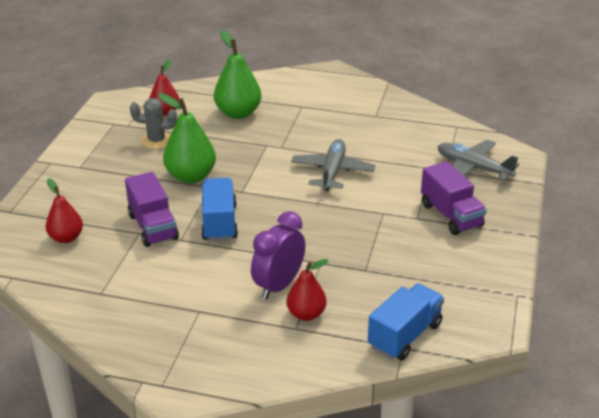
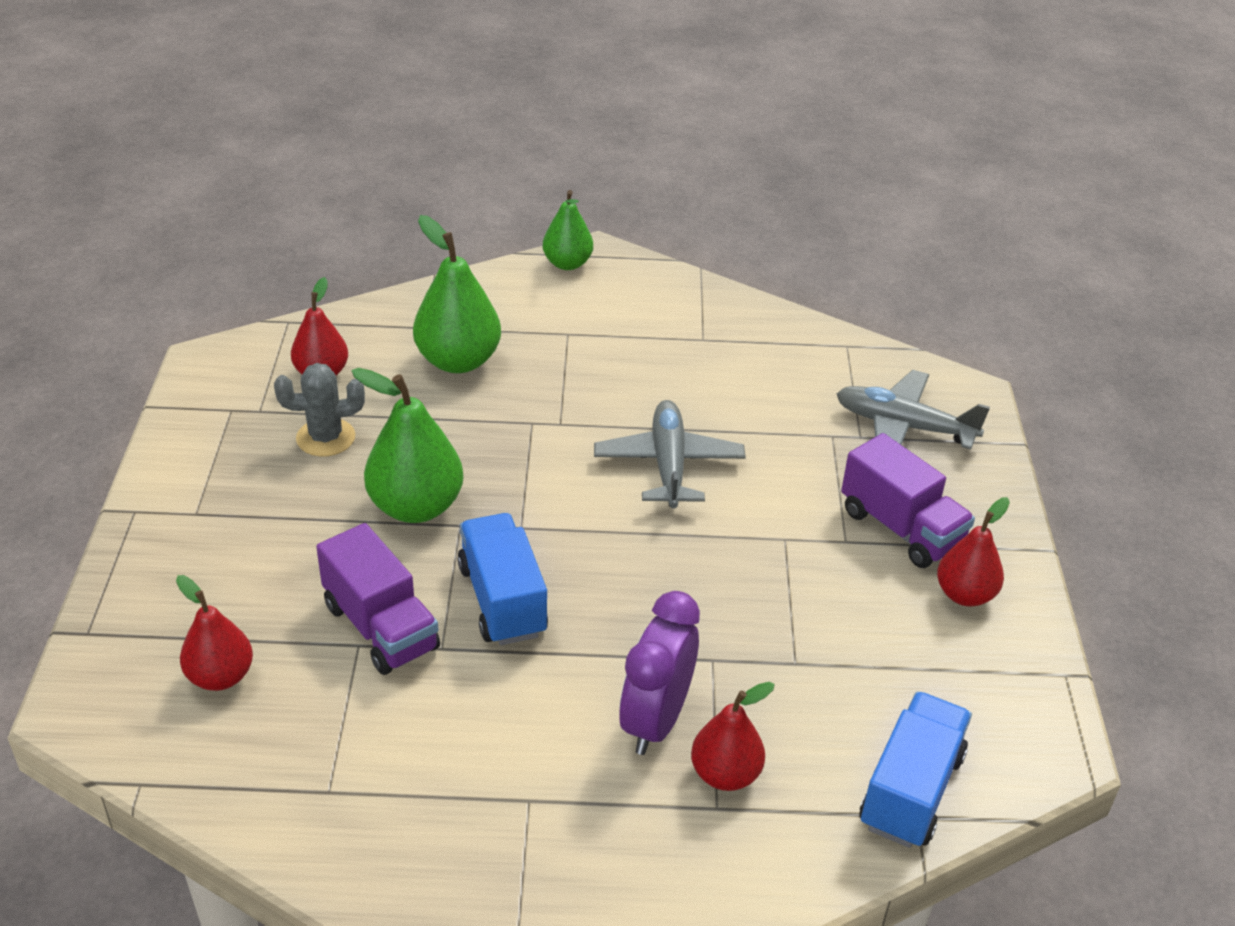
camera: 15 degrees left, 5 degrees up
none -> green pear [543,190,593,270]
none -> red pear [937,497,1010,607]

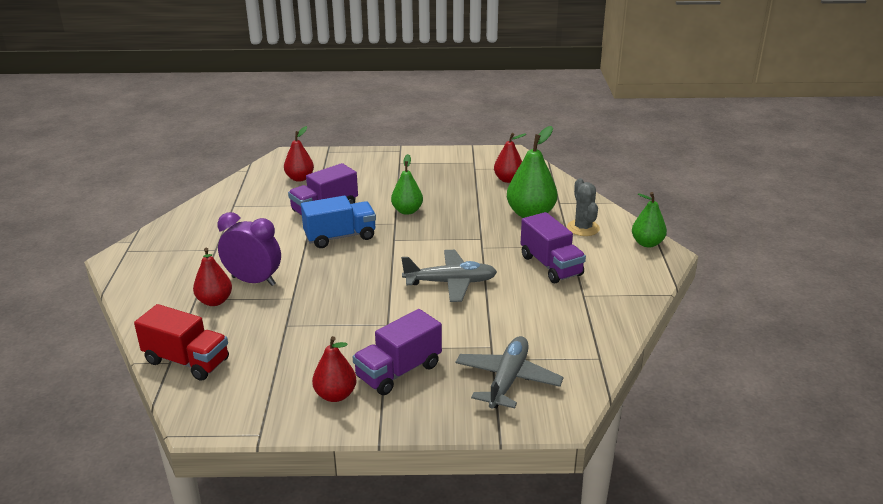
camera: 90 degrees right, 10 degrees down
grey cactus [274,363,365,456] -> grey cactus moved to [567,178,600,236]
green pear [352,368,464,523] -> green pear [391,154,423,215], size x0.64
blue truck [859,691,972,848] -> red truck [134,304,229,381]
none -> purple truck [521,212,586,283]

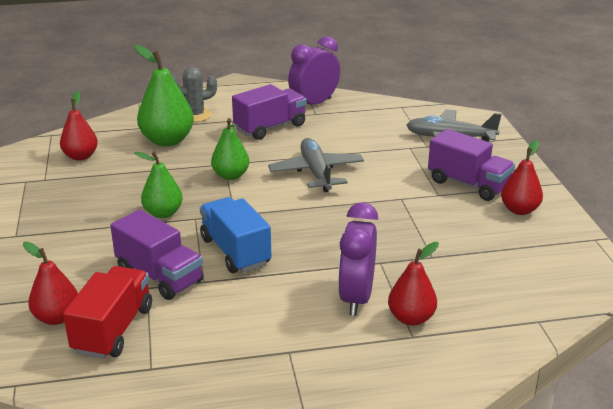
camera: 100 degrees left, 0 degrees up
red truck [134,304,229,381] -> red truck moved to [63,266,152,359]
green pear [632,192,667,247] -> green pear moved to [211,118,249,180]
none -> purple clock [288,36,340,105]

